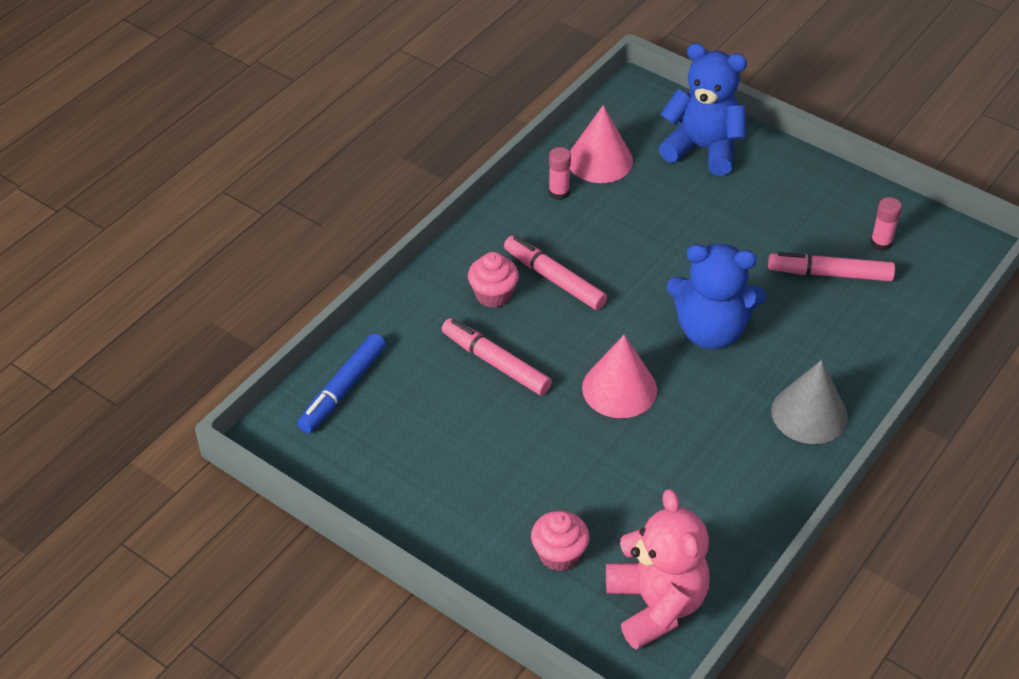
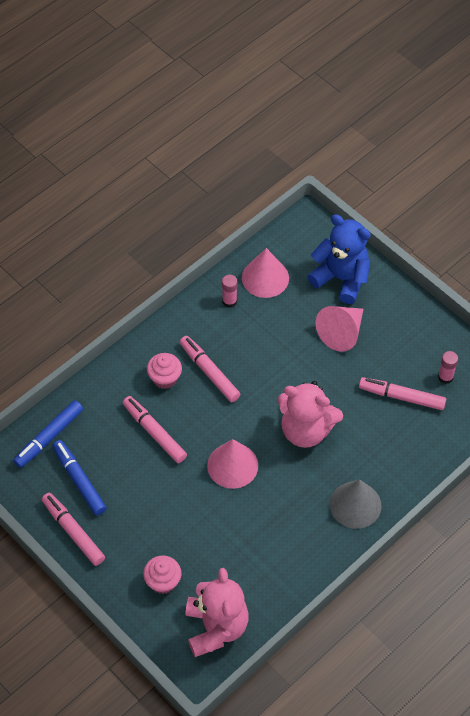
camera: 10 degrees right, 10 degrees up
blue teddy bear [667,244,766,349] -> pink teddy bear [278,381,343,448]
none -> pink marker [42,493,105,566]
none -> blue marker [52,440,107,515]
none -> pink cone [316,306,364,352]

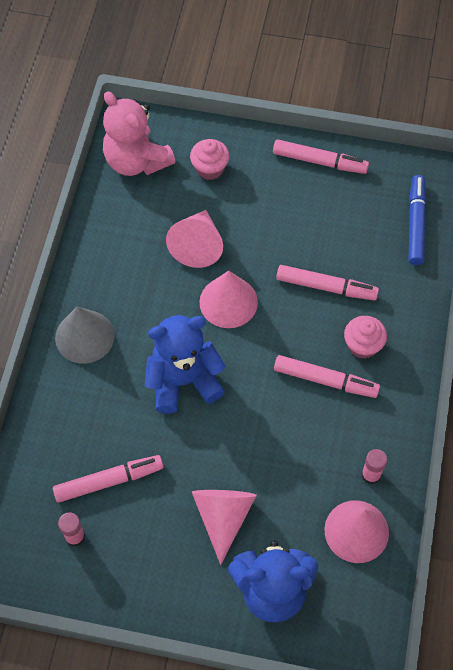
camera: 145 degrees right, 5 degrees up
blue marker [52,440,107,515] -> none
pink teddy bear [278,381,343,448] -> blue teddy bear [145,315,226,414]
none -> pink cone [166,210,223,268]

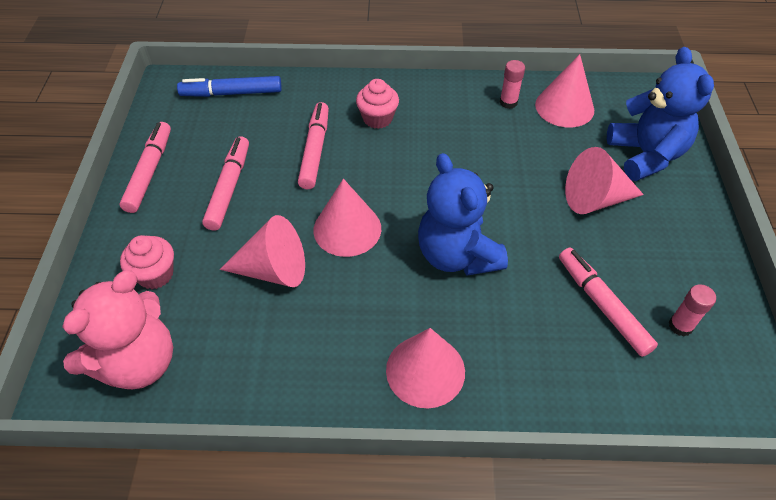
camera: 100 degrees left, 10 degrees down
grey cone [55,307,115,364] -> pink cone [386,328,465,408]
pink marker [274,355,380,398] -> pink marker moved to [202,136,249,231]

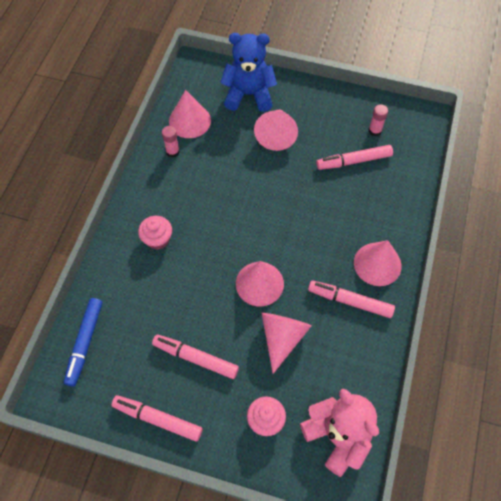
camera: 75 degrees left, 10 degrees up
pink marker [298,102,329,189] -> pink marker moved to [308,280,395,318]
blue teddy bear [418,153,508,276] -> none

